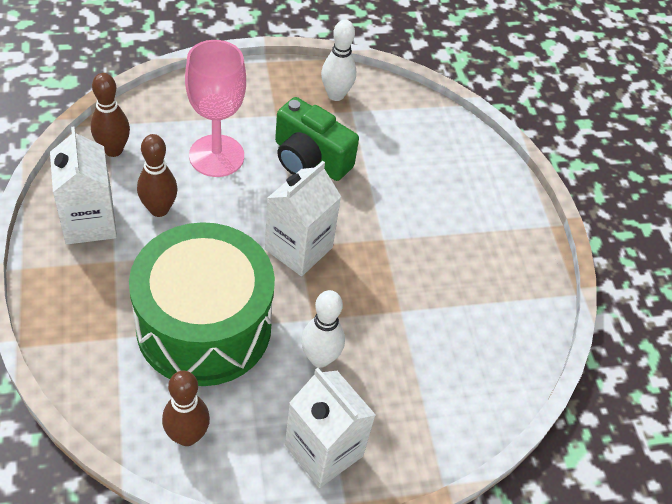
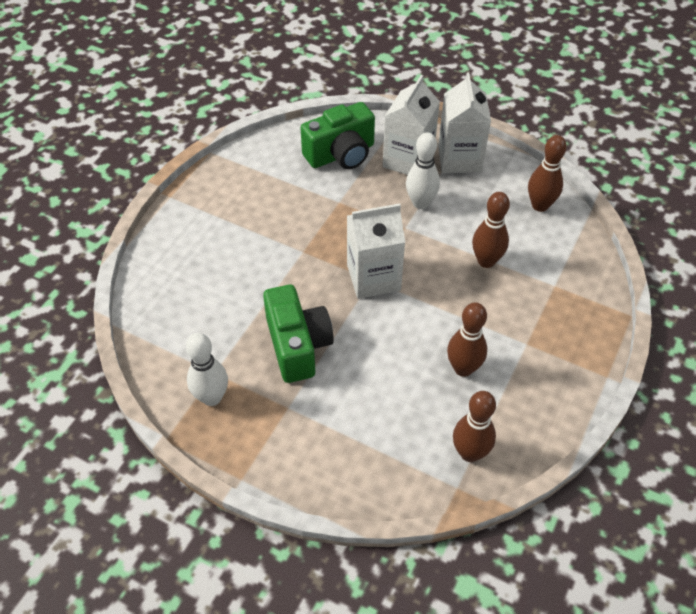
camera: 135 degrees left, 0 degrees up
white carton [50,127,117,244] -> white carton moved to [383,75,440,175]
green drum [129,222,275,386] -> brown bowling pin [472,192,510,268]
pink goblet [185,40,246,177] -> none
none -> green camera [300,102,375,169]

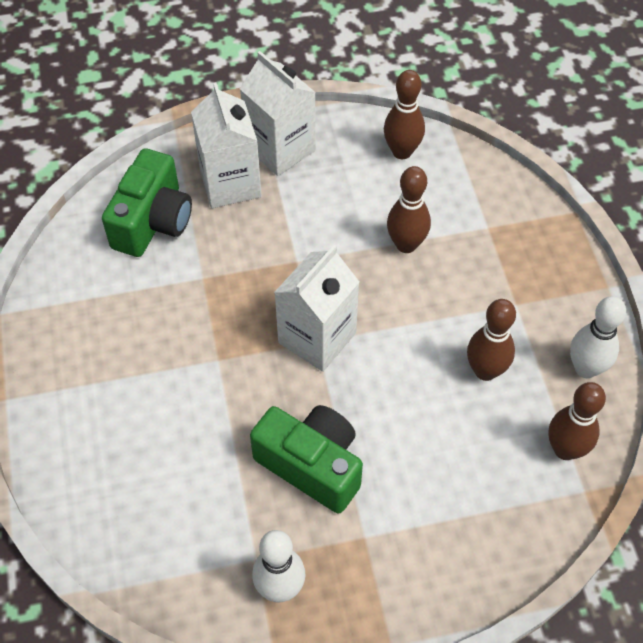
camera: 40 degrees left, 5 degrees up
white bowling pin [406,132,440,209] -> white bowling pin moved to [570,296,626,378]

